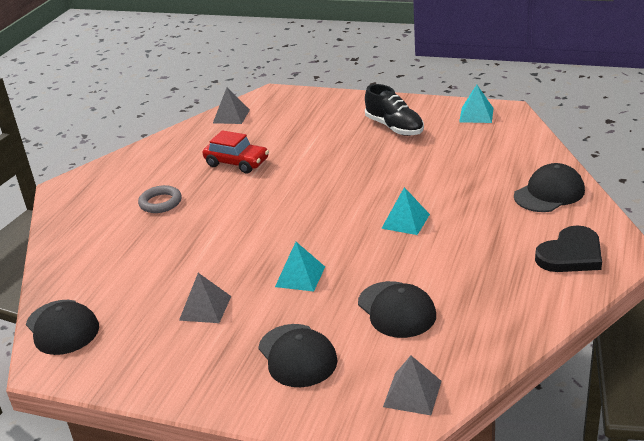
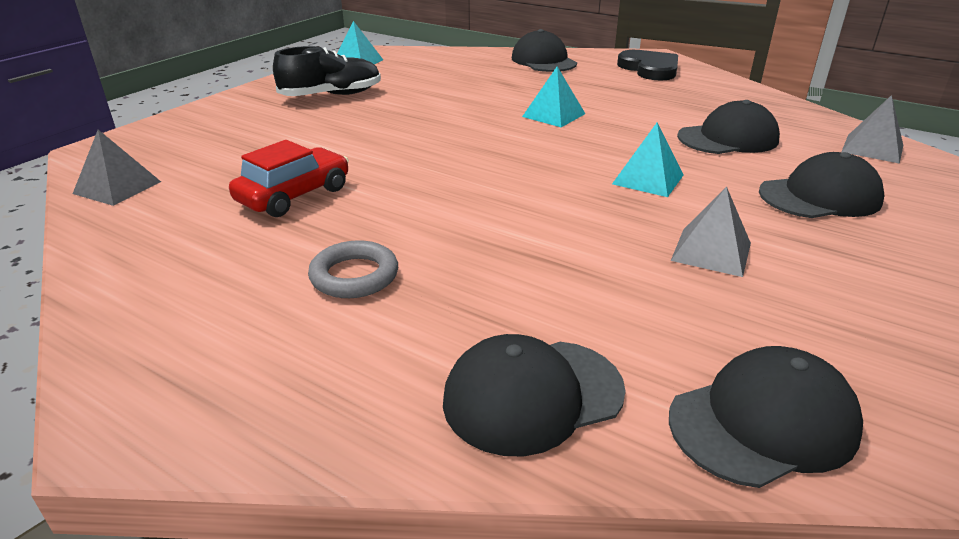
camera: 80 degrees left, 0 degrees up
none -> black cap [443,334,626,456]

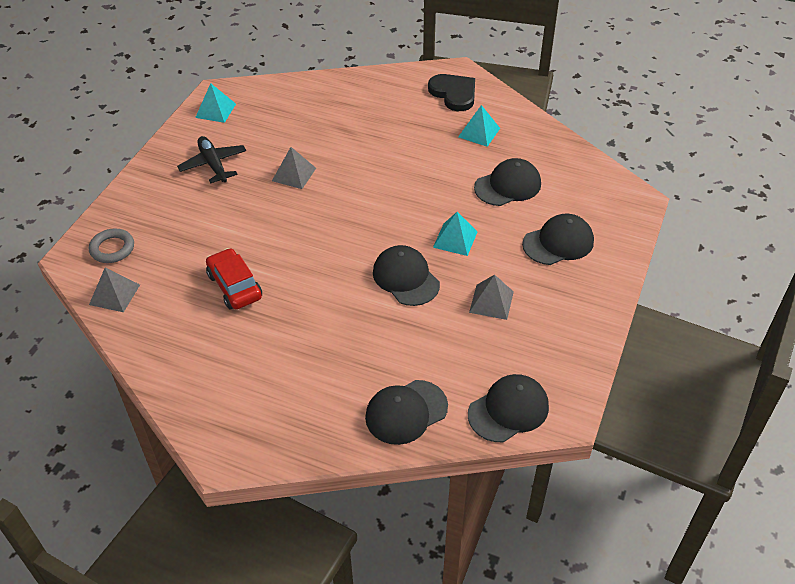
camera: 10 degrees left, 15 degrees up
red car [229,140,349,217] -> red car turned 60 degrees counterclockwise [206,248,262,309]
black shoe [273,46,381,96] -> black plane [177,136,246,183]
grey ring [308,240,398,298] -> grey ring moved to [89,229,134,263]
black cap [512,29,577,72] -> black cap moved to [373,245,440,306]
turquoise pyramid [522,67,585,127] -> turquoise pyramid moved to [458,105,500,147]
grey pyramid [841,95,903,164] -> grey pyramid moved to [272,147,316,189]

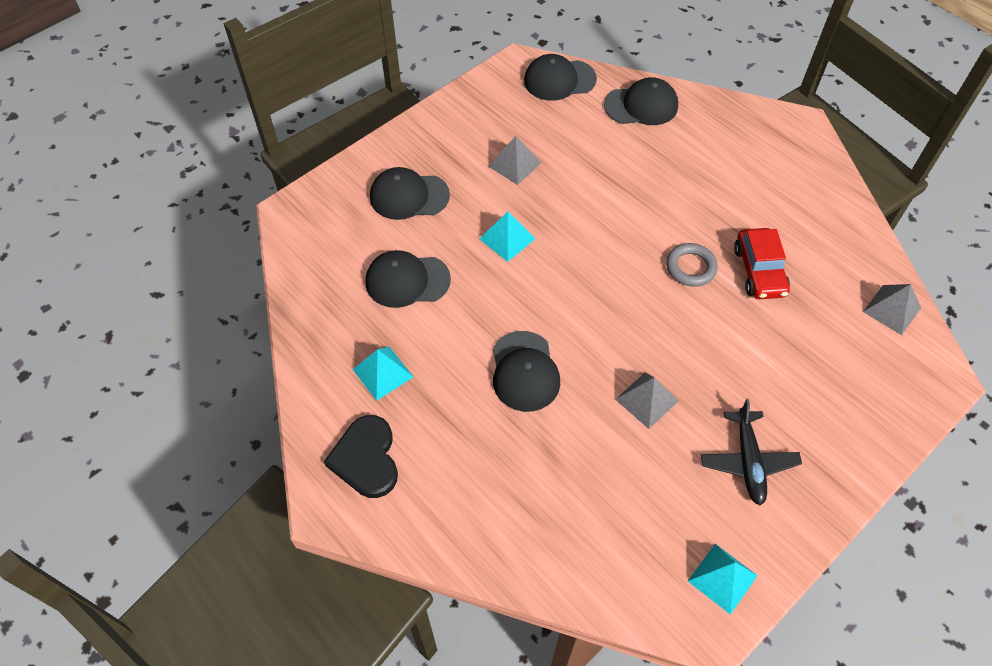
camera: 155 degrees left, 10 degrees up
grey ring [89,229,134,263] -> grey ring moved to [666,243,718,287]
black cap [373,245,440,306] -> black cap moved to [493,331,560,412]

